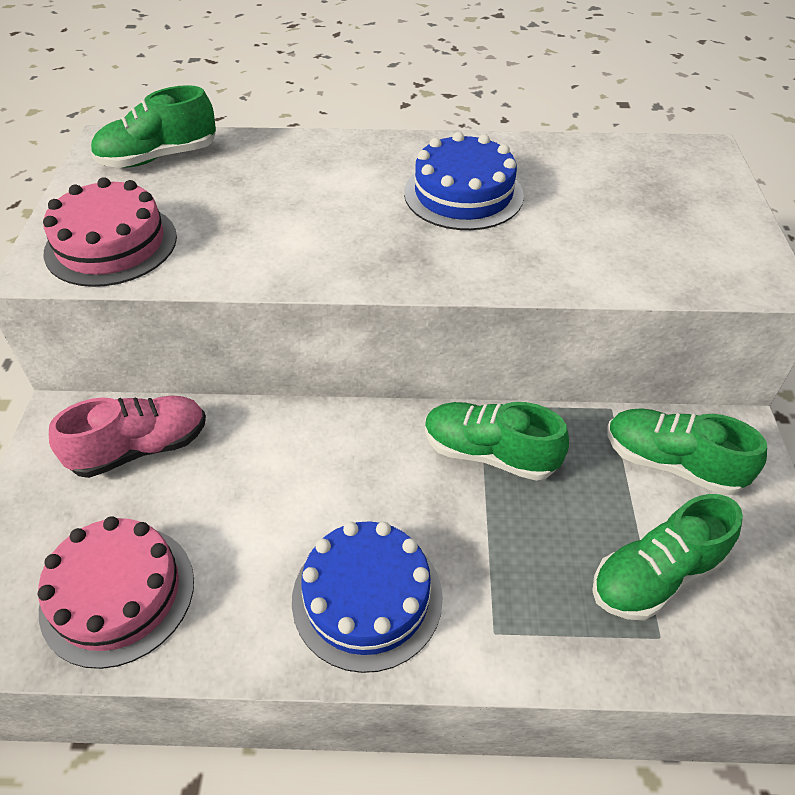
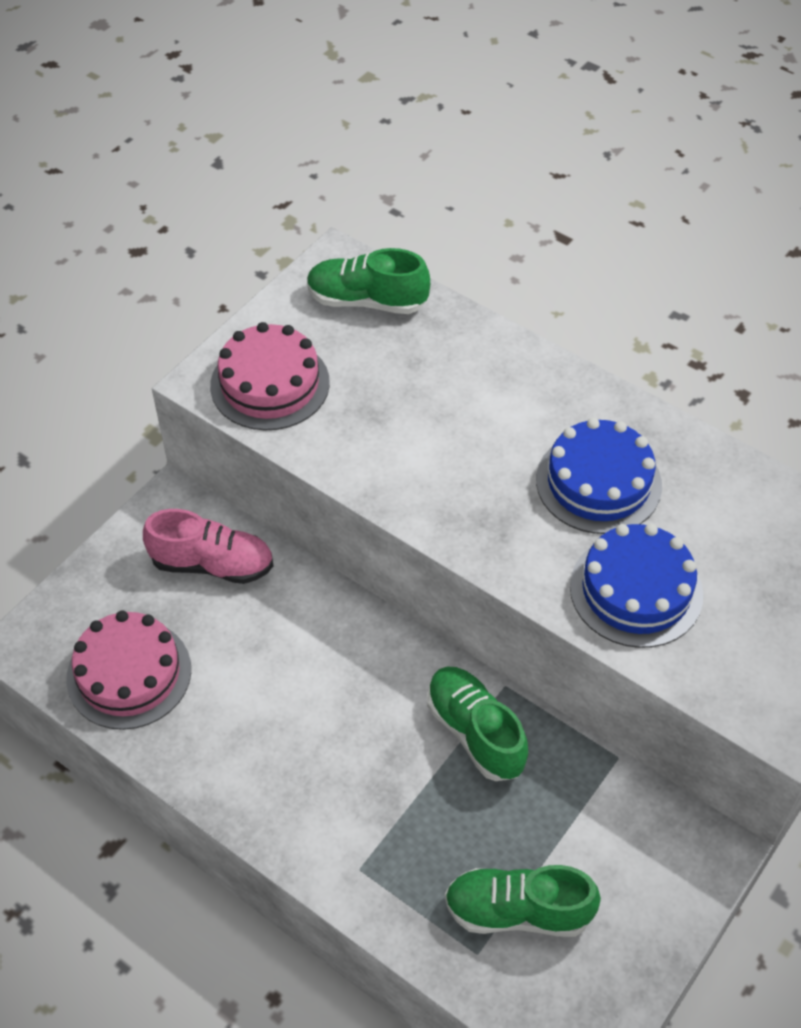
camera: 35 degrees right, 5 degrees up
blue cake [292,521,443,673] -> blue cake moved to [570,524,703,648]
green shoe [607,408,767,495] -> none

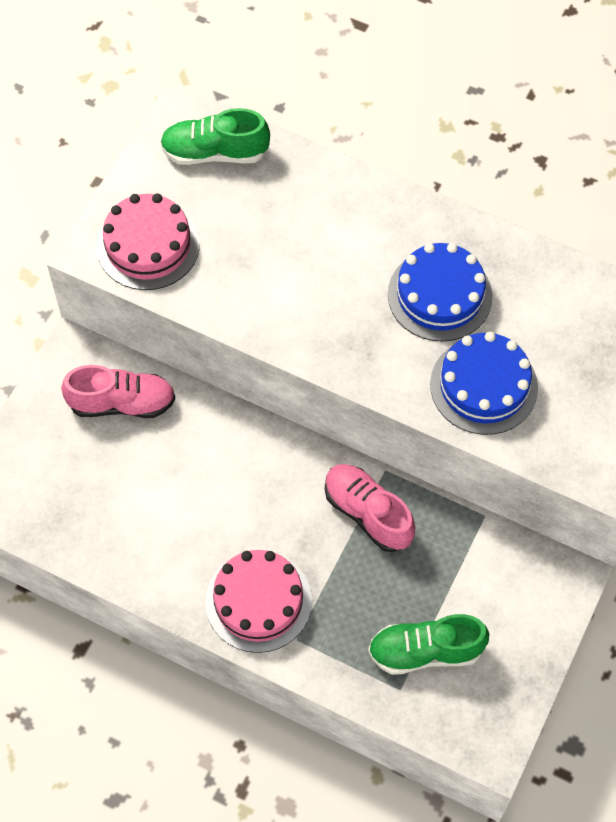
camera: 10 degrees left, 10 degrees up
pink cake [66,610,191,730] -> pink cake moved to [205,550,312,653]
green shoe [427,666,528,781] -> pink shoe [325,464,415,552]

